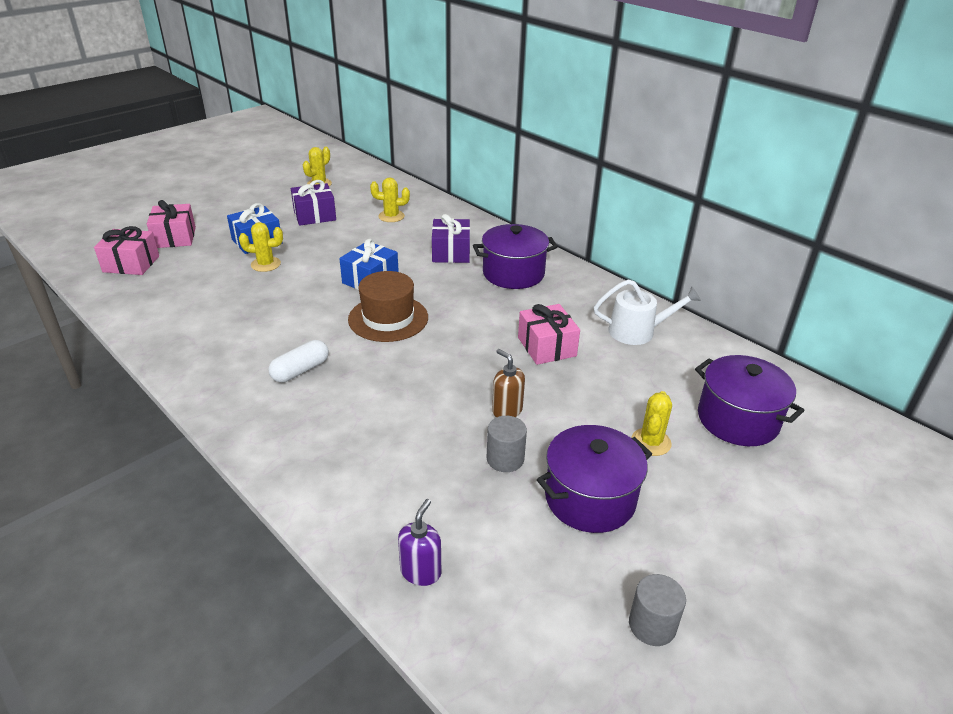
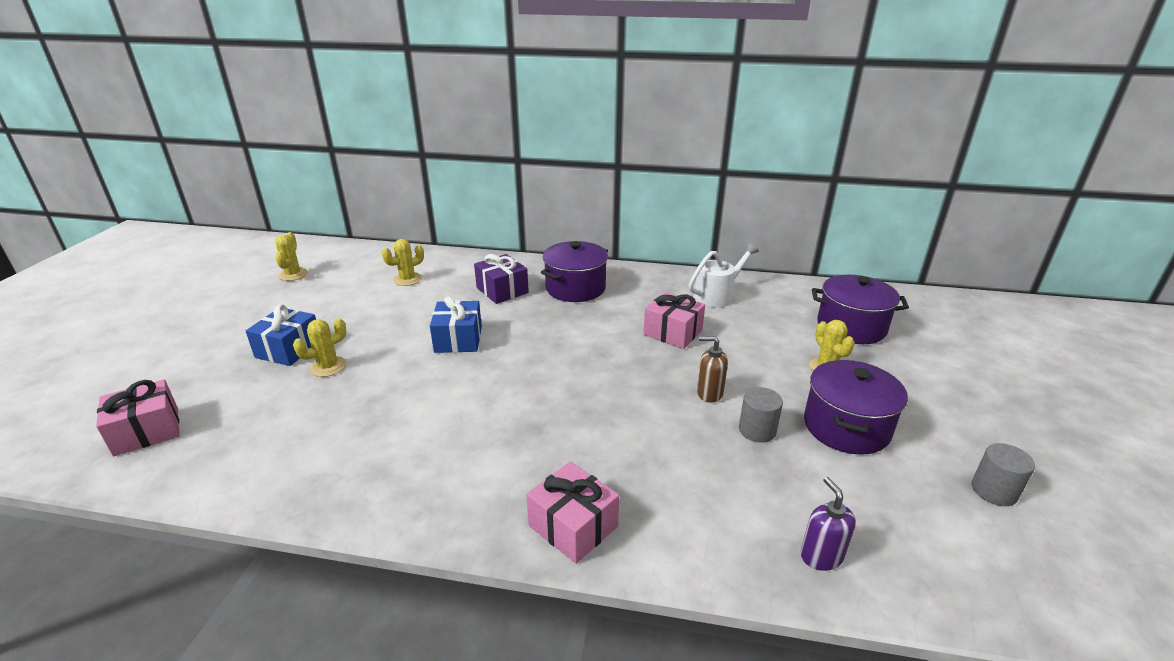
camera: 35 degrees left, 5 degrees down
pink gift [147,200,196,248] -> pink gift moved to [526,462,619,564]
white capsule [268,340,329,382] -> none
purple gift [291,180,336,226] -> none
brown hat [348,271,428,342] -> none

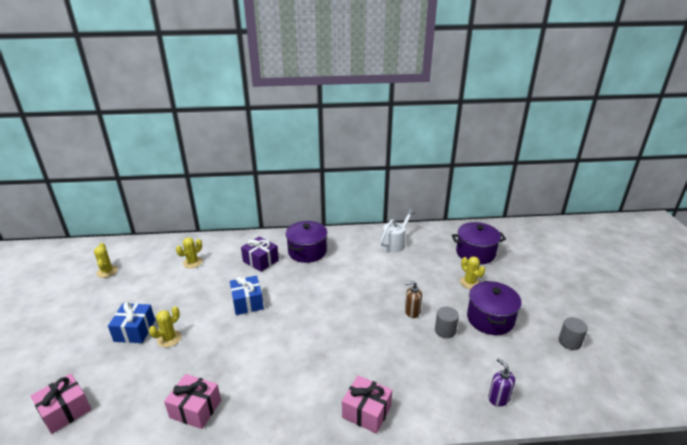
camera: 15 degrees left, 0 degrees up
pink gift [643,292,705,349] -> pink gift moved to [164,374,221,429]

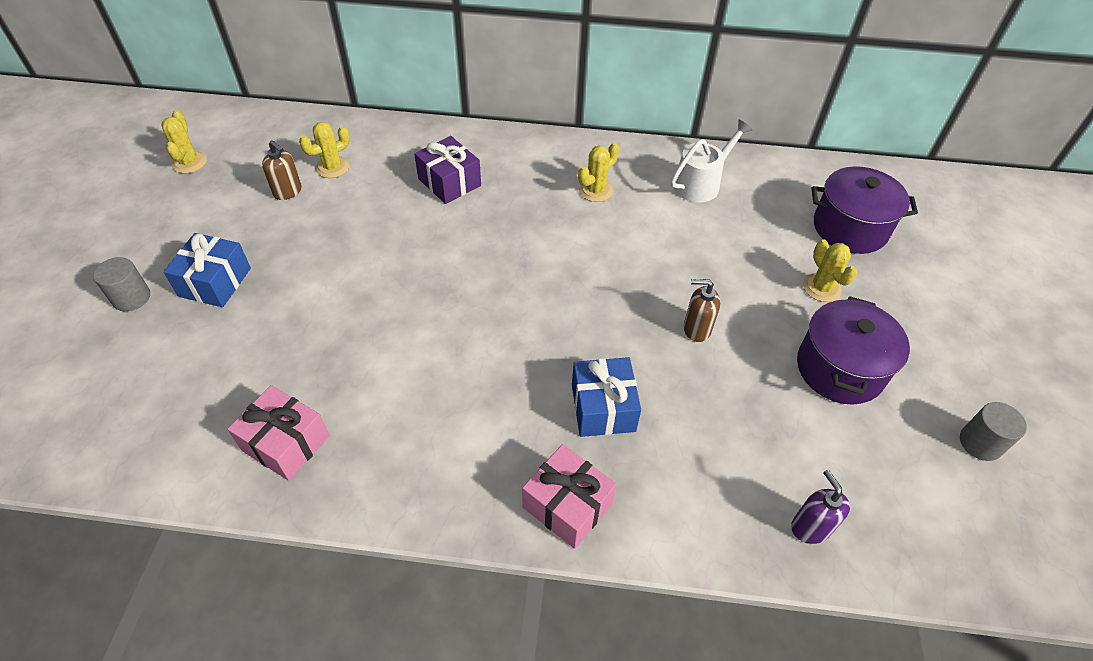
camera: 10 degrees right, 20 degrees up
pink gift [30,373,91,434] -> none
yellow cactus [149,306,181,347] -> yellow cactus moved to [578,143,619,202]
blue gift [230,276,264,315] -> blue gift moved to [572,357,641,437]
purple pot [285,221,327,263] -> none
grey cylinder [435,307,459,338] -> grey cylinder moved to [93,257,150,311]
none -> brown soap dispenser [262,140,302,200]

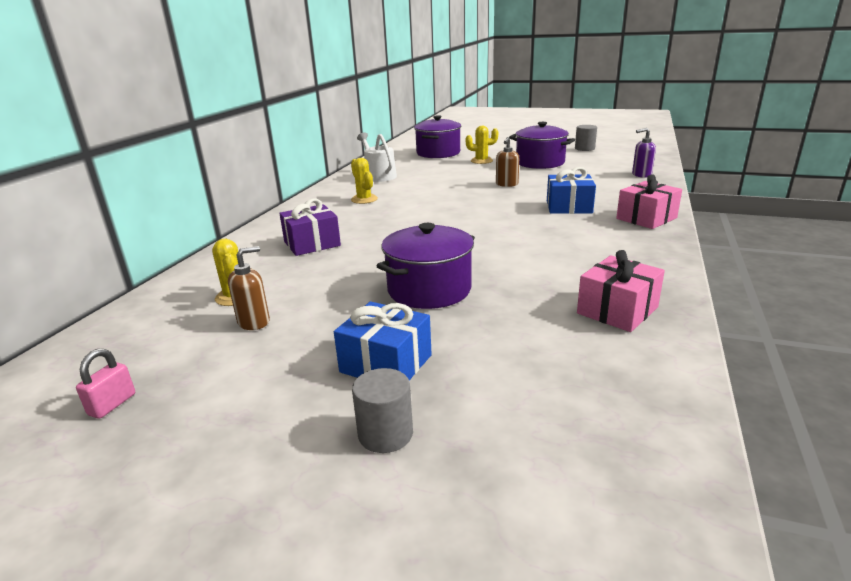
camera: 75 degrees left, 25 degrees down
yellow cactus [161,110,207,173] -> pink padlock [76,349,135,419]
none -> purple pot [376,223,475,309]

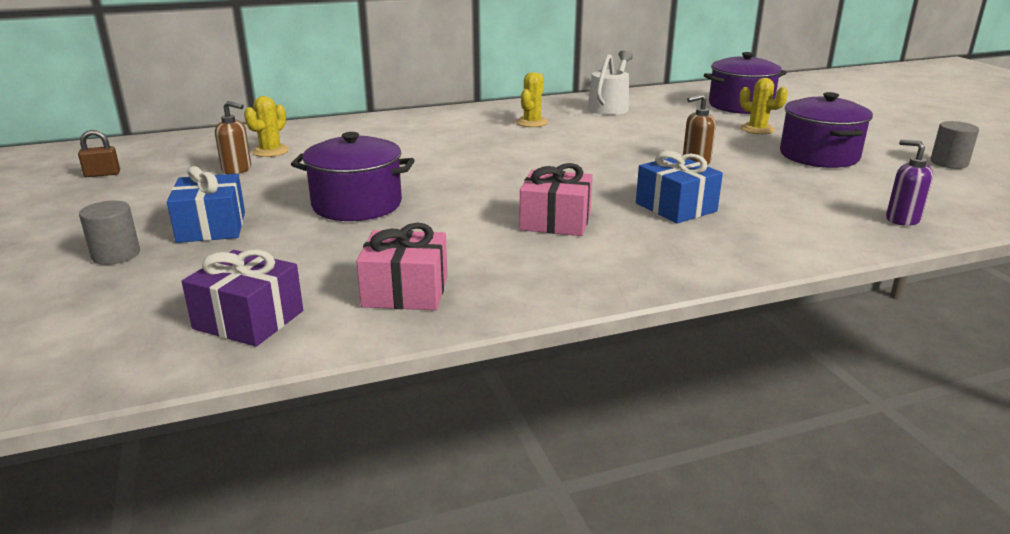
camera: 50 degrees right, 0 degrees up
pink padlock [76,349,135,419] -> brown padlock [78,130,120,177]
purple gift [279,199,341,256] -> purple gift moved to [182,249,303,347]
pink gift [616,174,682,229] -> pink gift moved to [519,163,593,236]

